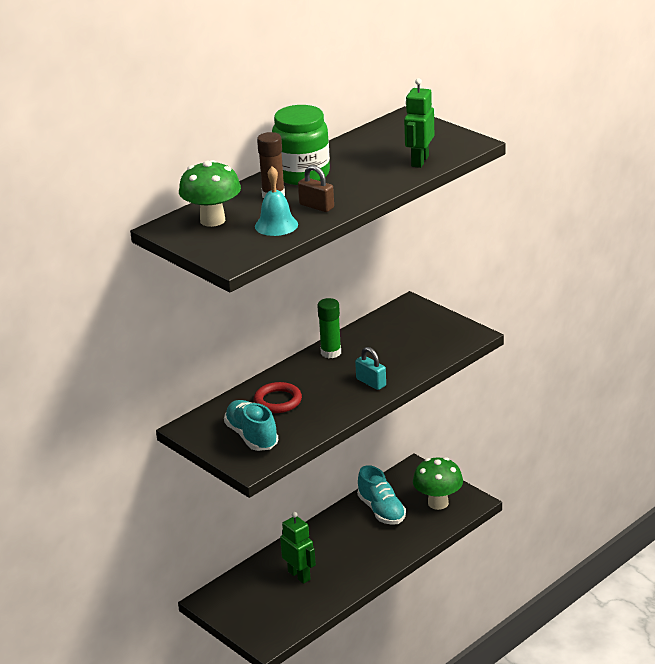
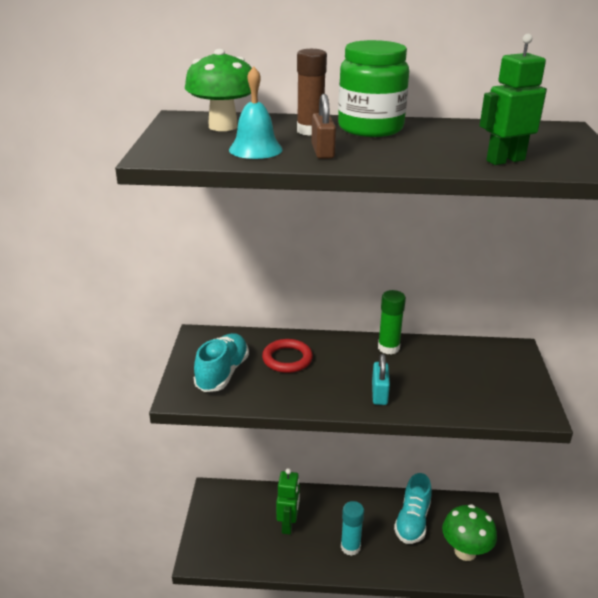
camera: 45 degrees right, 0 degrees up
none -> turquoise glue stick [341,501,364,556]

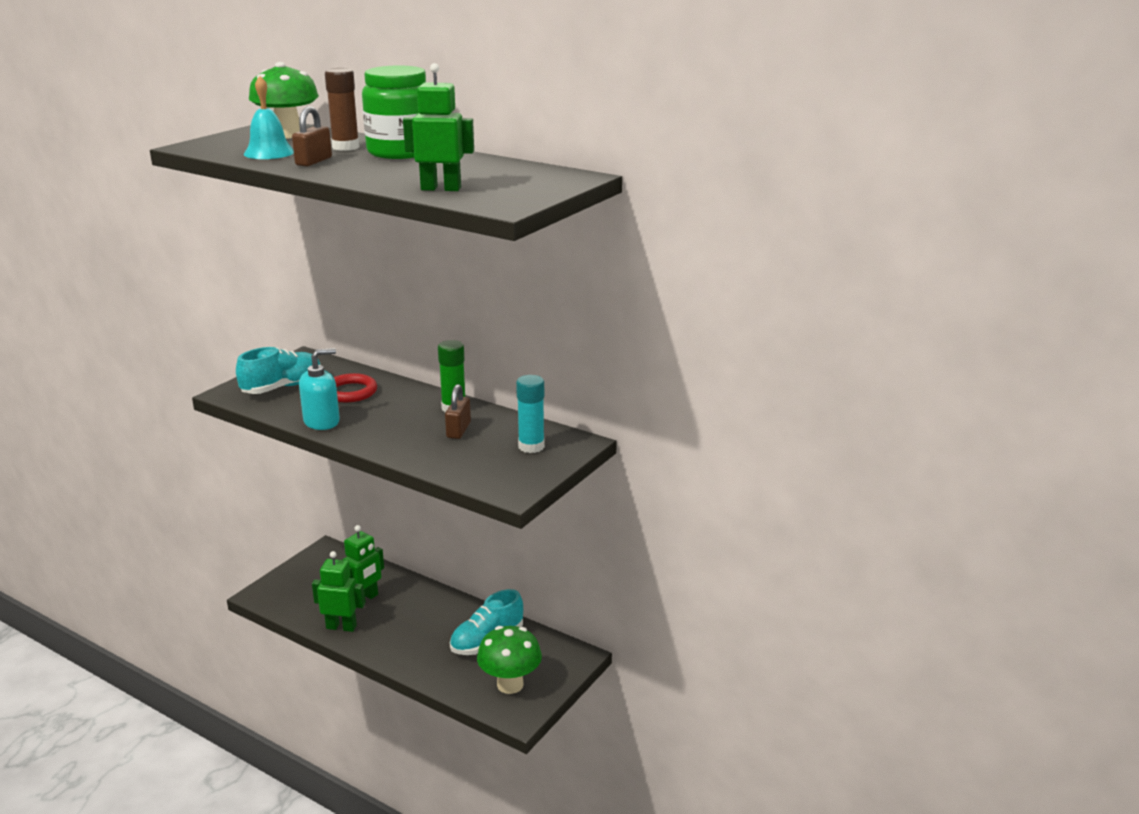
camera: 30 degrees right, 5 degrees down
turquoise glue stick [341,501,364,556] -> turquoise glue stick moved to [516,375,545,453]
turquoise padlock [372,354,390,405] -> none
none -> turquoise soap dispenser [299,348,340,430]
none -> green robot [312,551,365,632]
none -> brown padlock [445,384,471,439]

